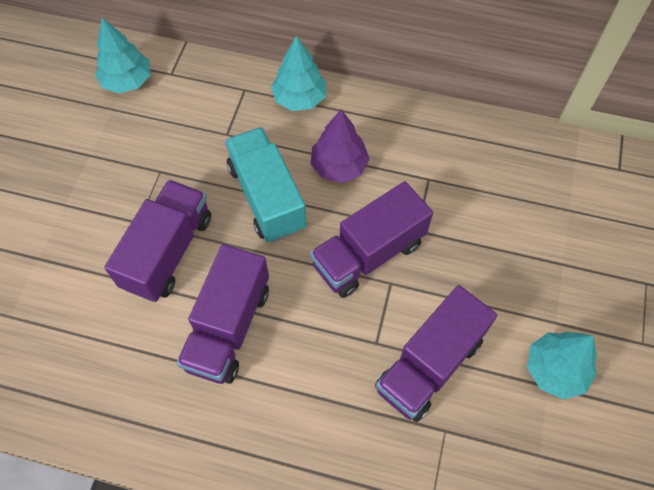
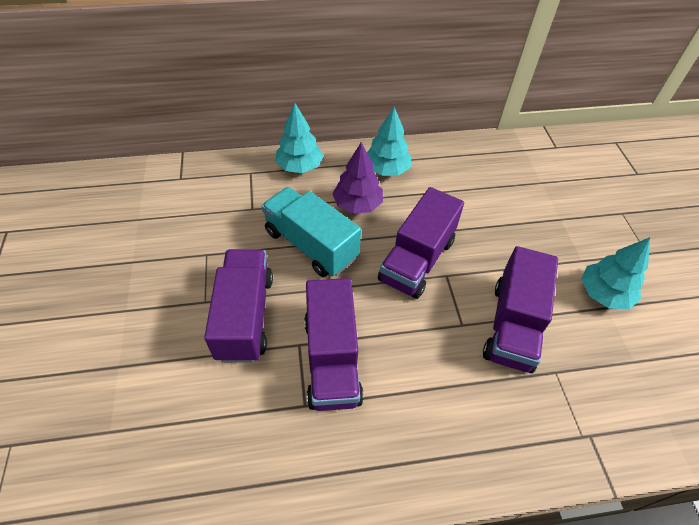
camera: 25 degrees left, 10 degrees down
turquoise tree [95,18,151,93] -> turquoise tree moved to [367,107,412,176]

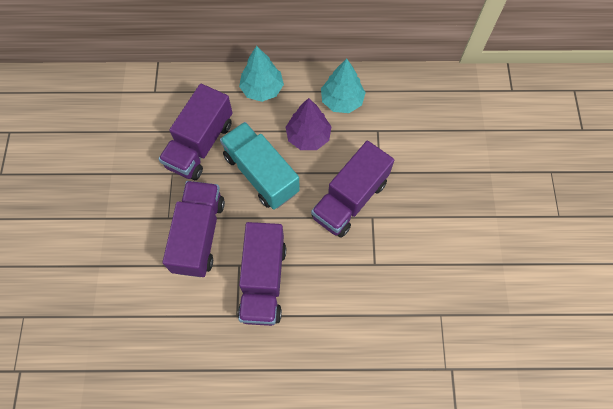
camera: 10 degrees right, 15 degrees up
purple truck [483,246,558,373] -> purple truck moved to [158,84,233,180]
turquoise tree [581,237,650,309] -> none

